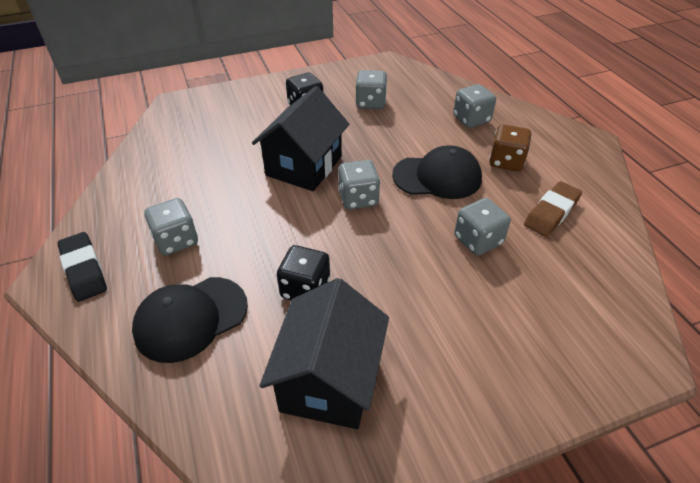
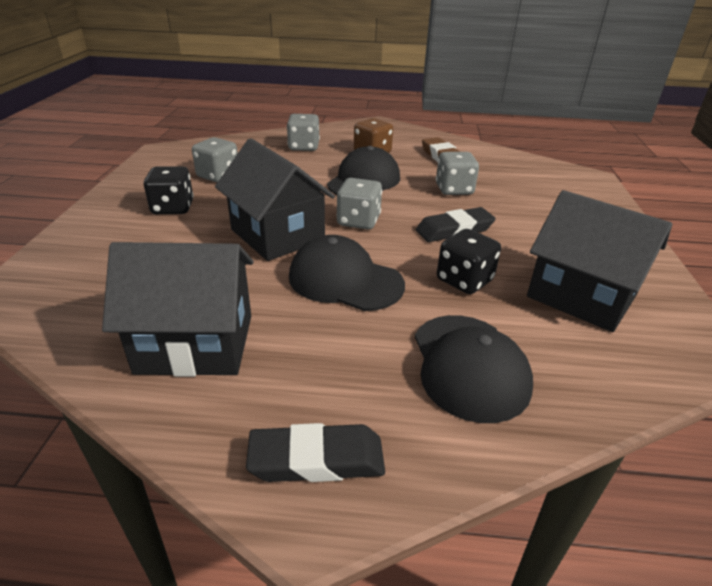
camera: 65 degrees left, 10 degrees down
grey dice [144,198,198,256] -> none
none -> black house [102,242,254,377]
none -> black cap [289,235,405,311]
none -> black eraser [416,207,496,242]

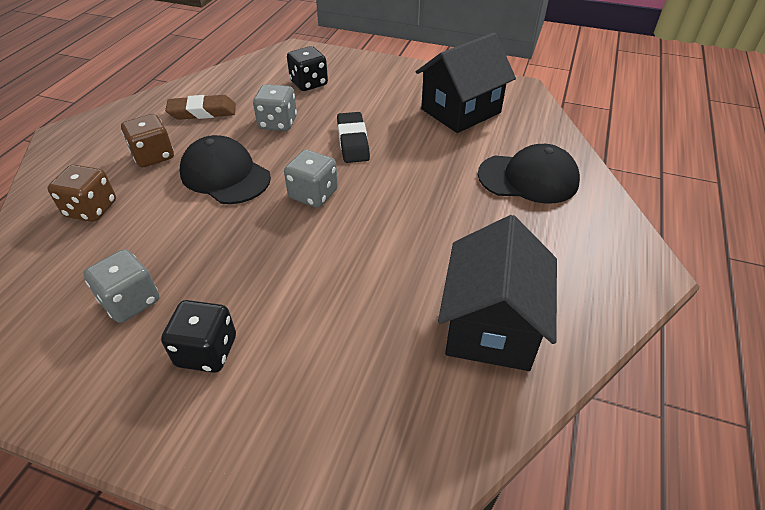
camera: 75 degrees left, 10 degrees up
black house [215,138,335,261] -> none
black eraser [246,423,385,482] -> none
grey dice [287,114,320,151] -> brown dice [47,165,116,222]
black cap [289,235,405,311] -> none
black dice [437,229,501,294] -> black dice moved to [287,46,328,91]

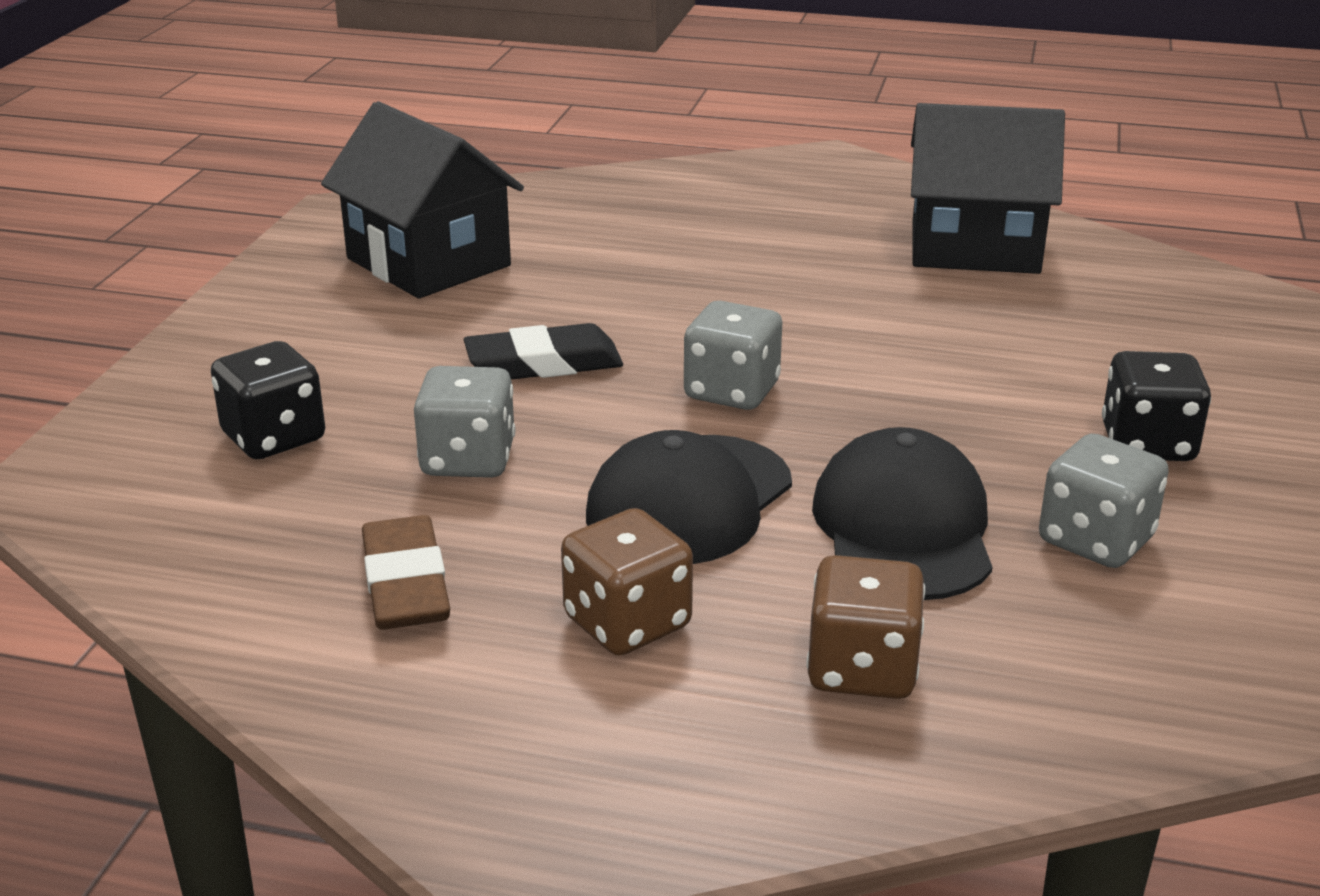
camera: 95 degrees left, 15 degrees down
black cap [478,144,580,204] -> black cap moved to [812,427,993,600]

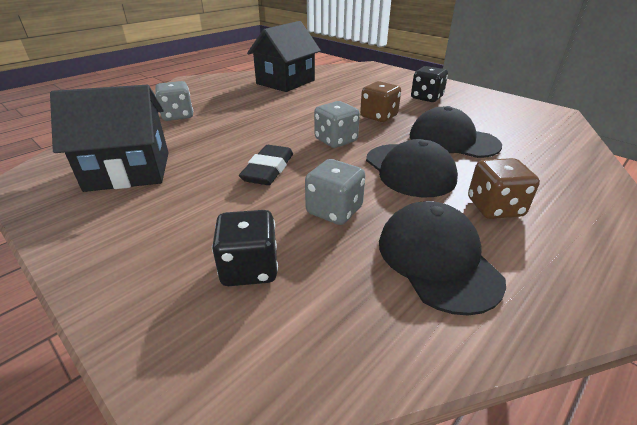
camera: 60 degrees left, 5 degrees up
brown eraser [362,515,450,630] -> black cap [379,201,506,316]
brown dice [806,555,925,699] -> brown dice moved to [360,81,401,122]
grey dice [1039,434,1169,568] -> grey dice moved to [155,81,193,121]

